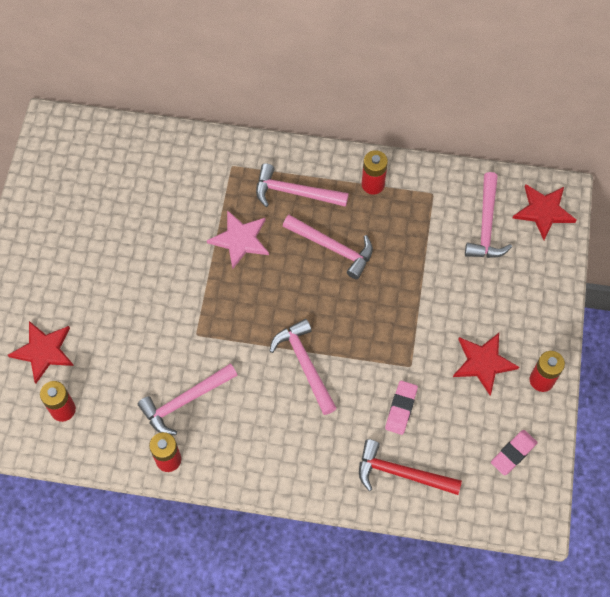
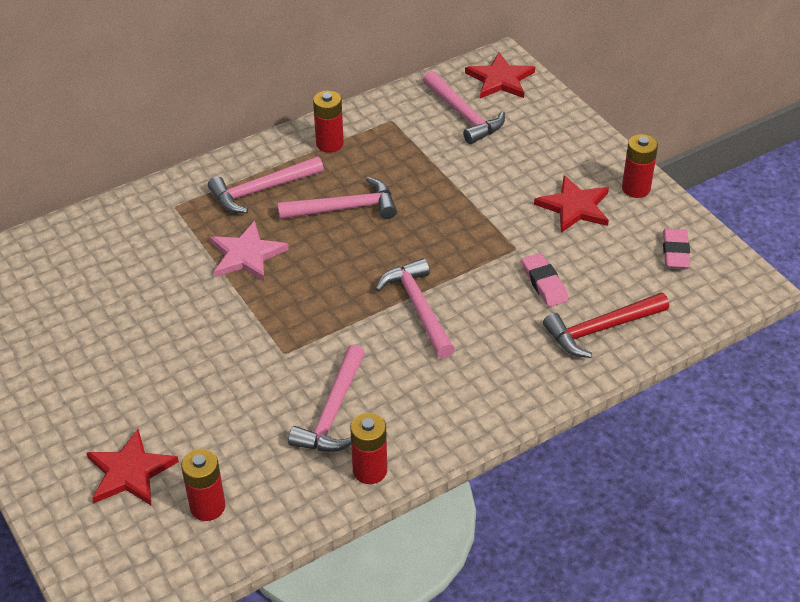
camera: 40 degrees left, 20 degrees down
pink hammer [269,319,337,415] -> pink hammer turned 45 degrees clockwise [375,258,455,358]

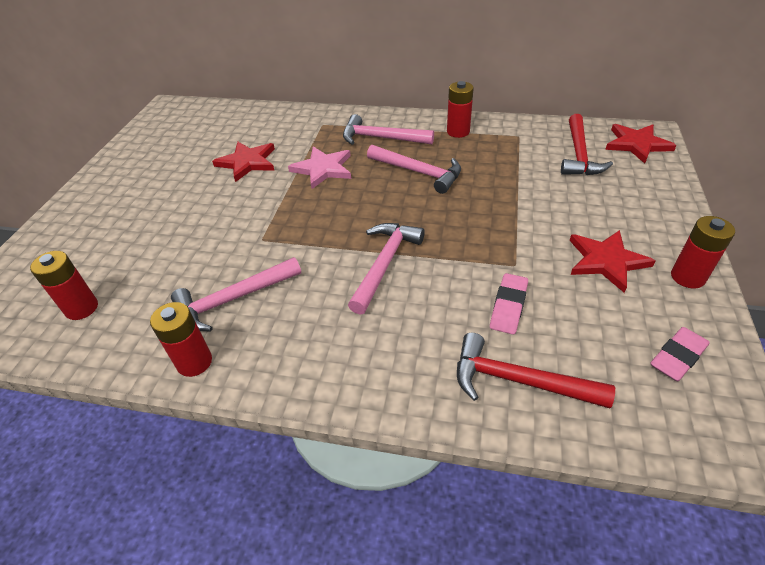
camera: 45 degrees right, 0 degrees up
red star [87,429,179,505] -> red star moved to [212,142,275,182]
pink hammer [423,71,505,144] -> red hammer [561,114,613,175]

